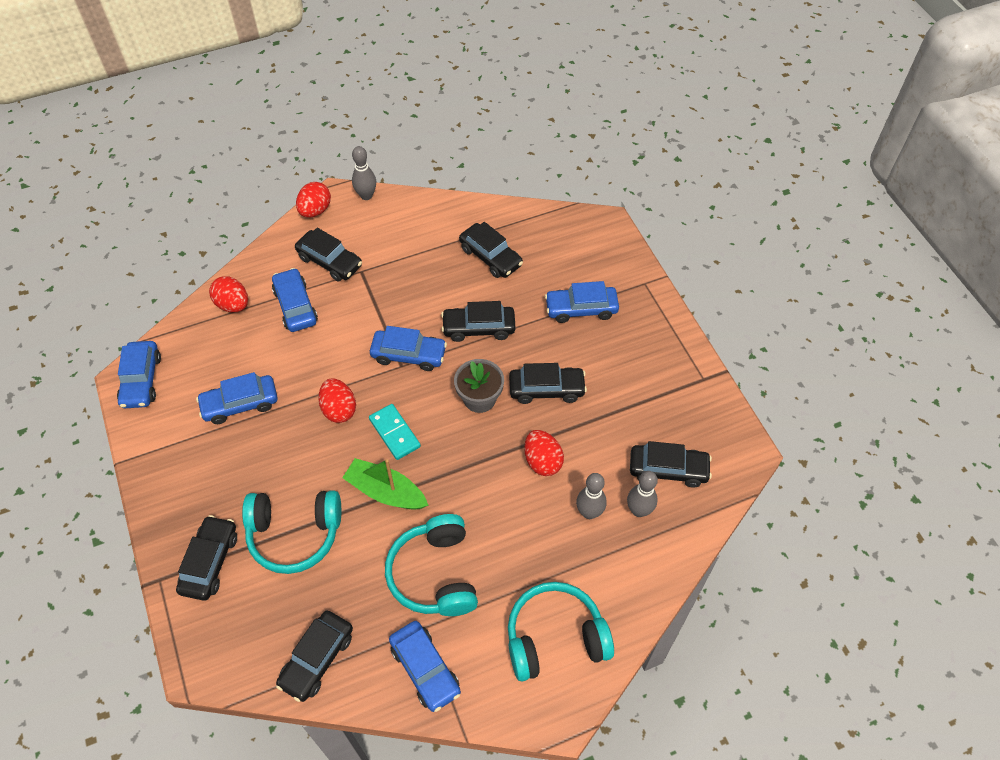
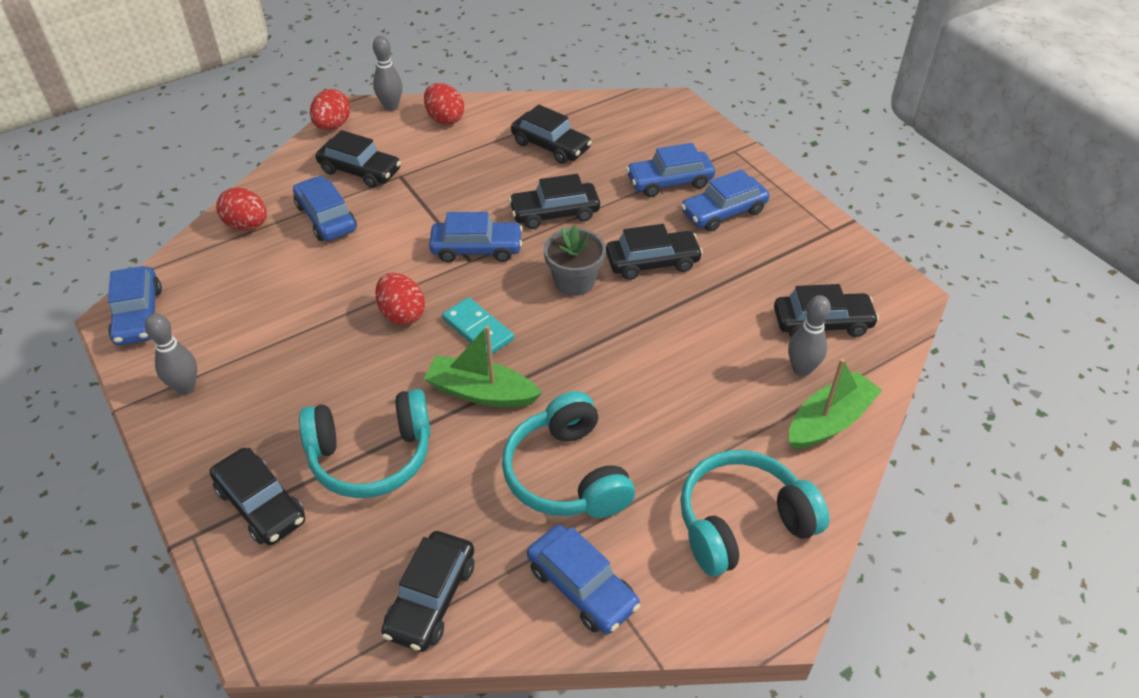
camera: 10 degrees left, 10 degrees down
black car [176,515,237,601] -> black car turned 135 degrees clockwise [210,448,305,545]
blue car [196,372,278,424] -> blue car moved to [681,169,769,232]
red egg [524,430,564,476] -> red egg moved to [424,83,464,125]
grey bowling pin [576,473,606,519] -> grey bowling pin moved to [145,313,197,395]
none -> green boat [789,358,882,449]

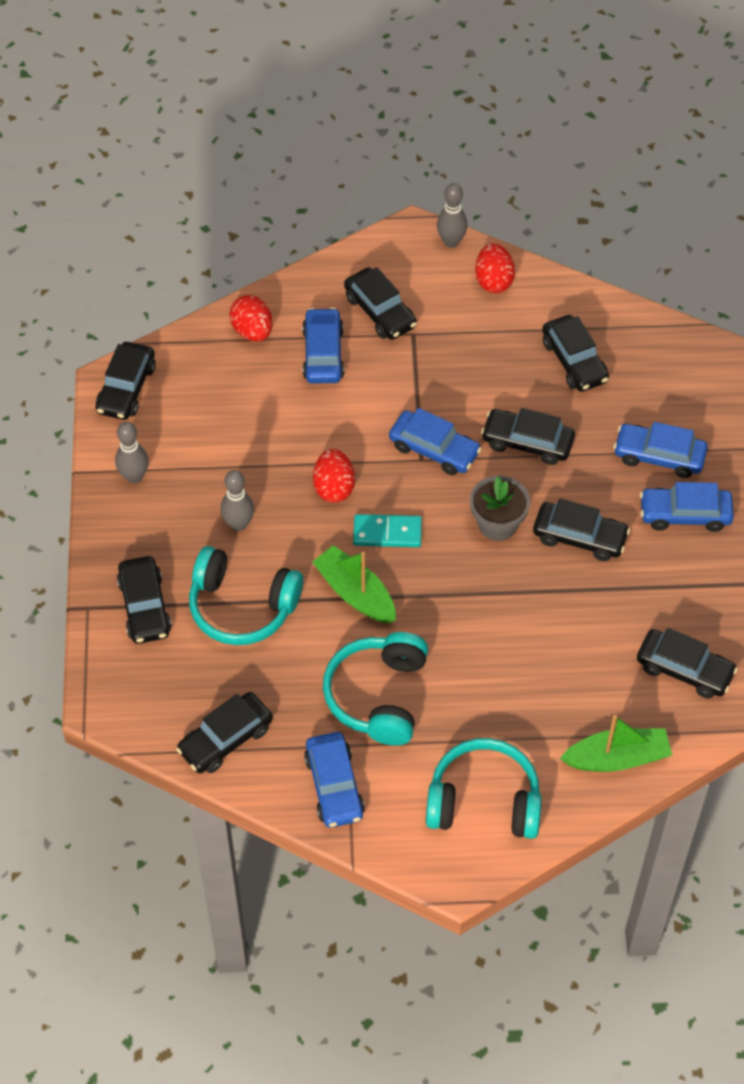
camera: 30 degrees right, 10 degrees up
blue car [108,266,162,346] -> black car [96,342,156,420]
red egg [310,89,350,130] -> none
turquoise domino [442,297,514,357] -> turquoise domino turned 75 degrees counterclockwise [353,514,422,547]
grey bowling pin [788,295,831,376] -> grey bowling pin moved to [221,470,254,531]

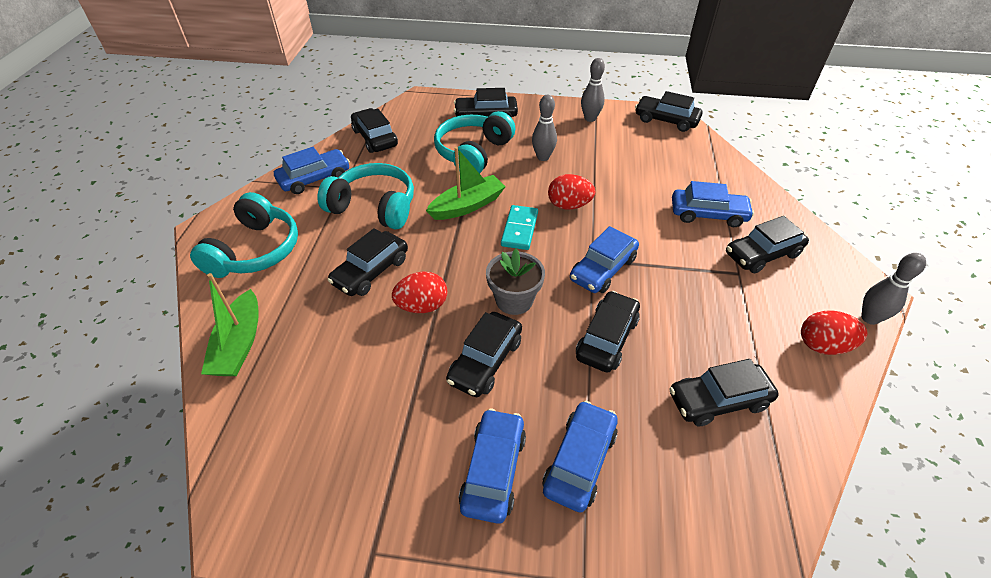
camera: 100 degrees right, 10 degrees down
red egg [229,295,273,342] -> red egg moved to [392,271,447,313]
blue car [304,732,365,828] -> blue car turned 150 degrees clockwise [274,147,350,194]
black car [637,628,738,699] -> black car moved to [327,228,408,296]

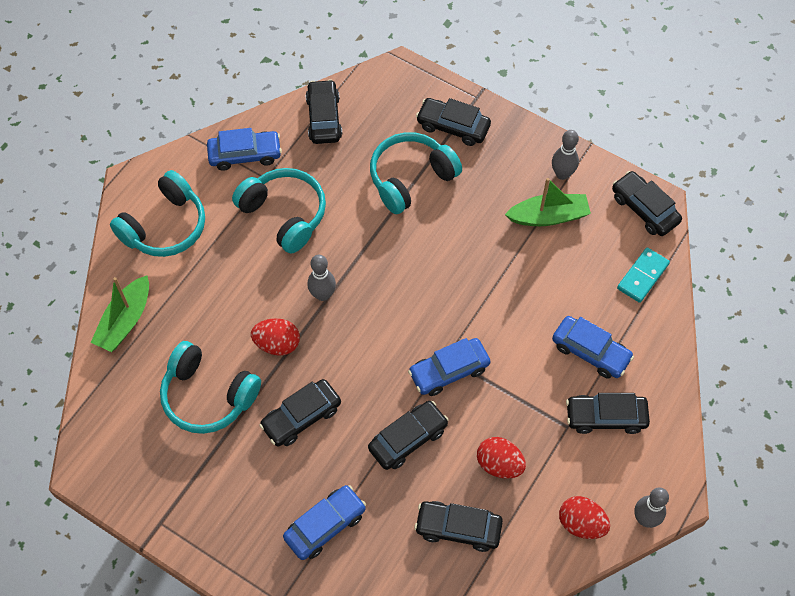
camera: 25 degrees right, 15 degrees up
black car [327,228,408,296] -> none
green boat [426,147,506,220] -> green boat moved to [505,178,591,226]
blue car [459,409,526,524] -> none
grey flower pot [486,249,545,315] -> none
turquoise domino [501,205,538,250] -> turquoise domino moved to [617,247,670,303]
grey bowling pin [532,95,557,161] -> grey bowling pin moved to [307,255,336,301]
red egg [548,174,596,210] -> red egg moved to [477,437,526,479]
none -> turquoise headphones [160,341,261,434]

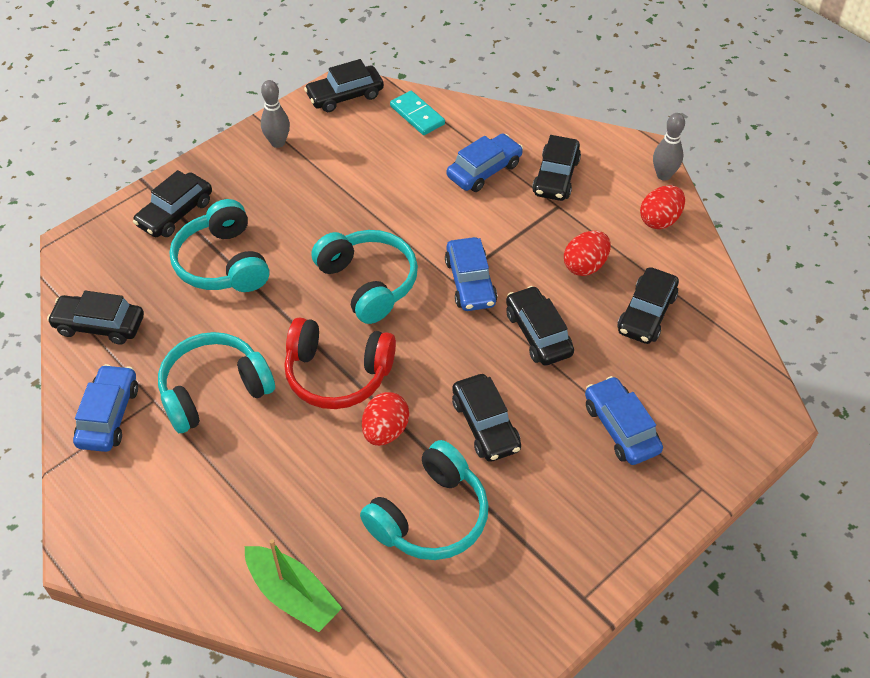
camera: 75 degrees left, 10 degrees down
turquoise headphones [110,170,205,257] -> turquoise headphones moved to [311,230,418,324]
grey bowling pin [307,255,336,301] -> red headphones [284,318,396,409]
green boat [505,178,591,226] -> none

